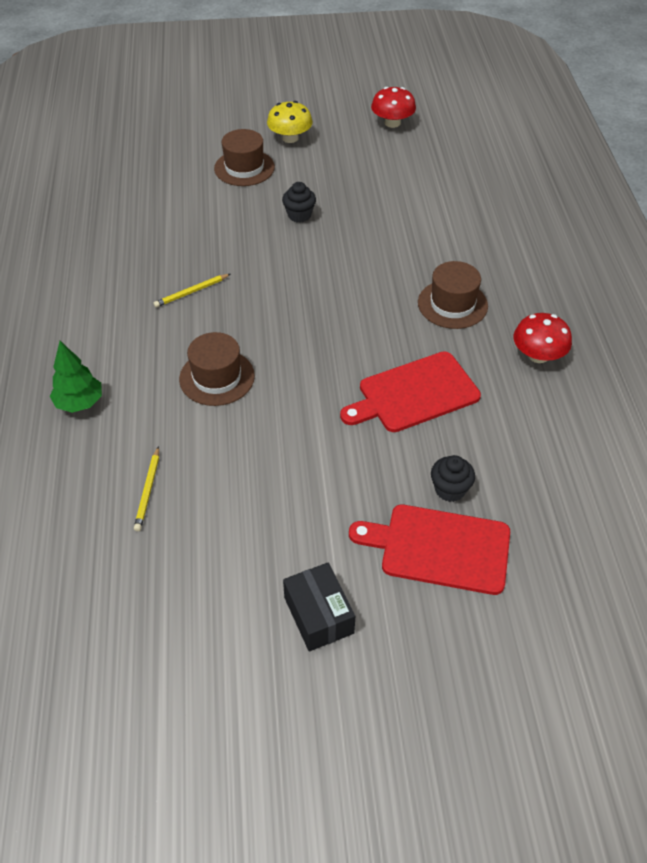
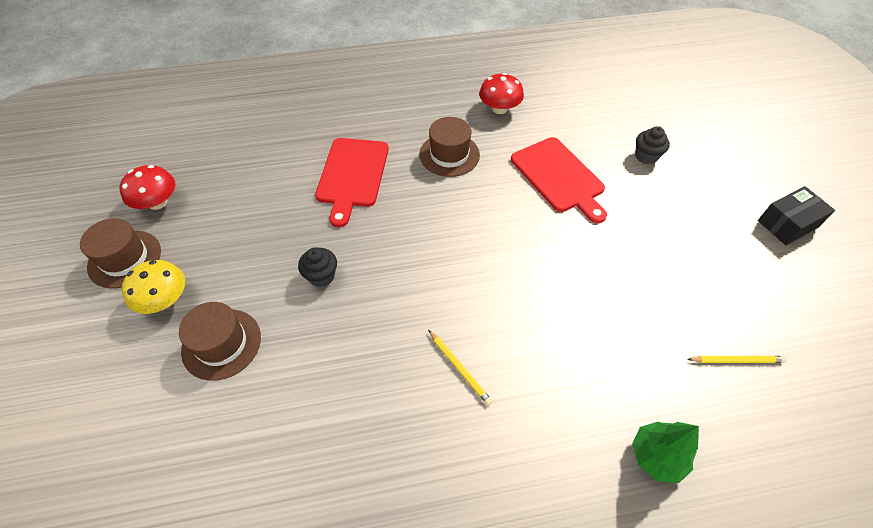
camera: 95 degrees left, 5 degrees up
brown hat [179,332,255,406] -> brown hat moved to [80,218,161,289]
red cutting board [349,505,510,595] -> red cutting board moved to [315,138,389,227]

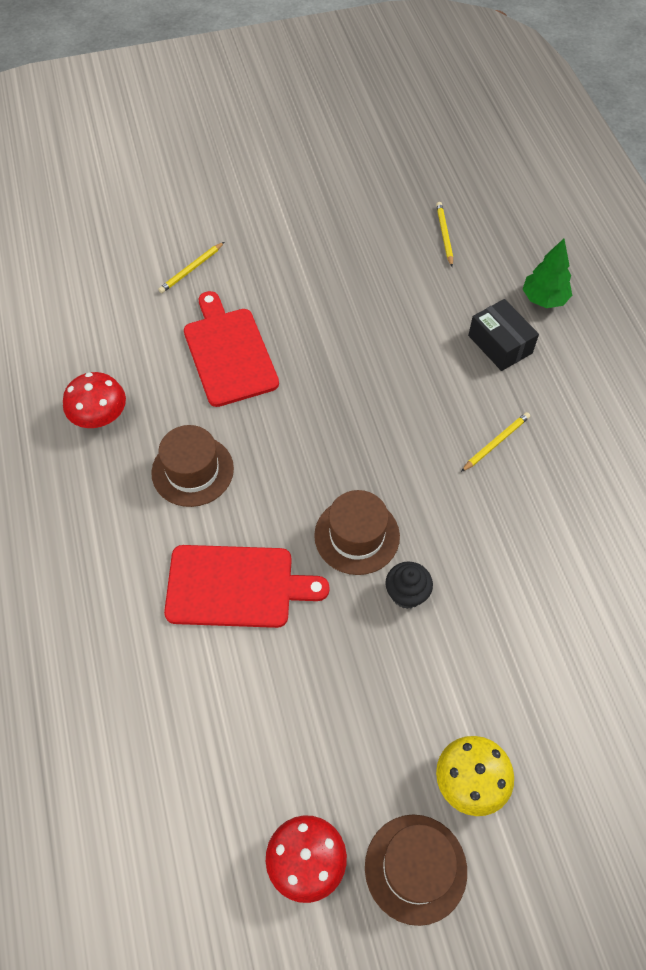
camera: 95 degrees left, 5 degrees up
brown hat [179,302,261,381] -> brown hat moved to [314,490,400,575]
red cutting board [511,137,607,223] -> red cutting board turned 75 degrees counterclockwise [184,291,279,407]
black cupcake [635,126,670,164] -> yellow pencil [158,242,224,293]
black box [758,186,835,245] -> black box moved to [468,299,539,371]

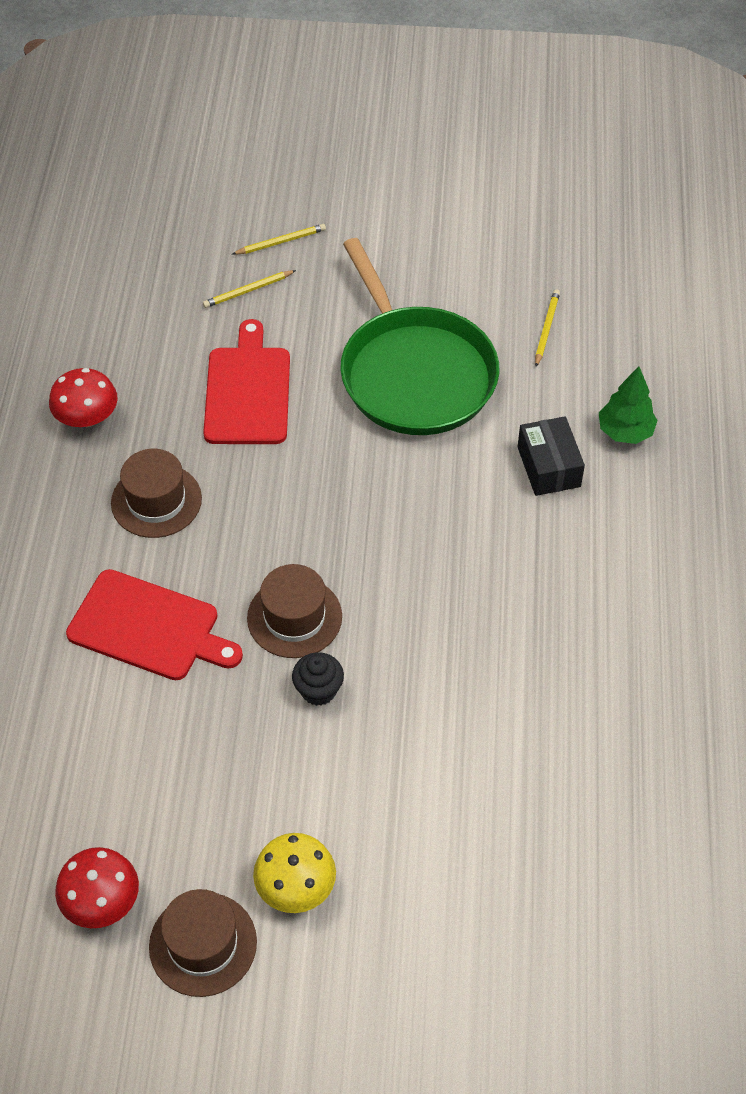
camera: 20 degrees right, 5 degrees down
yellow pencil [461,412,530,472] -> yellow pencil moved to [232,224,326,255]
none -> green pan [340,238,499,435]

